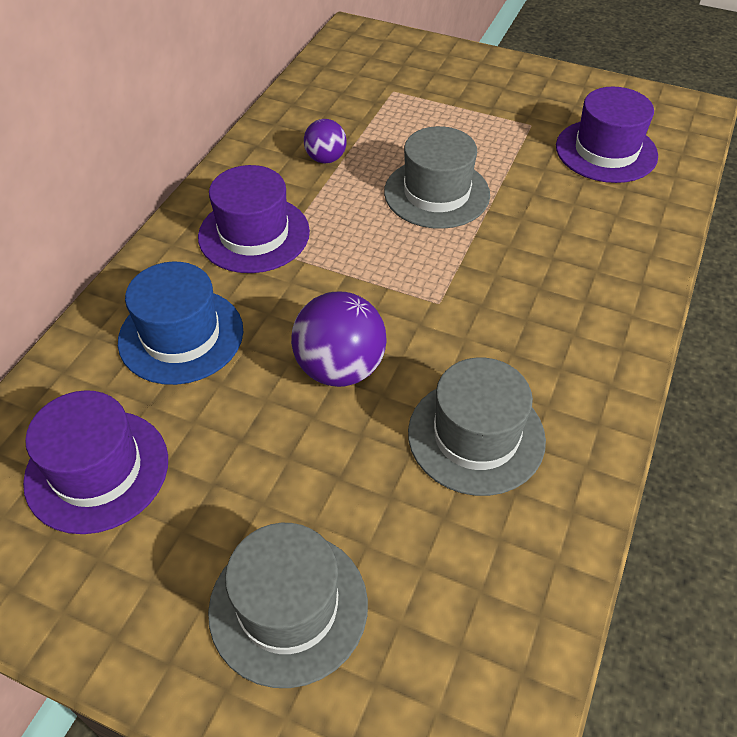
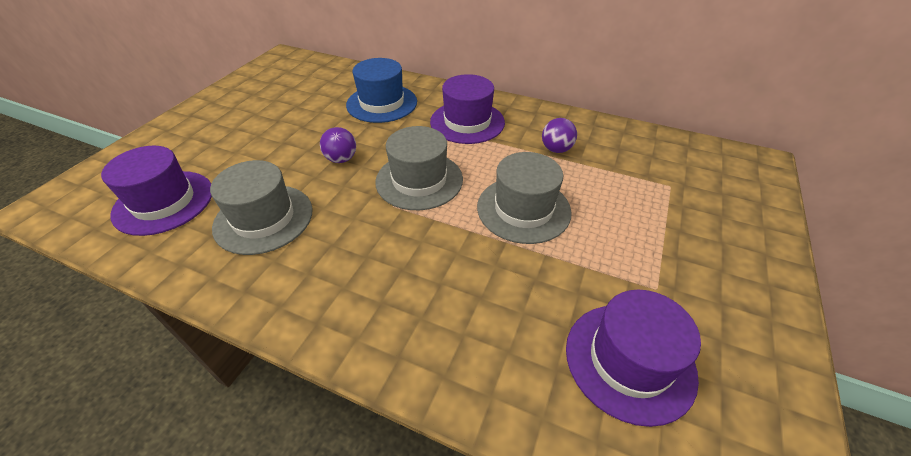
camera: 90 degrees right, 5 degrees down
purple hat [23,390,168,534] -> purple hat moved to [101,146,212,236]
grey hat [208,523,368,688] -> grey hat moved to [375,126,463,210]
purple ball [291,292,386,387] -> purple ball [320,127,356,163], size x0.59

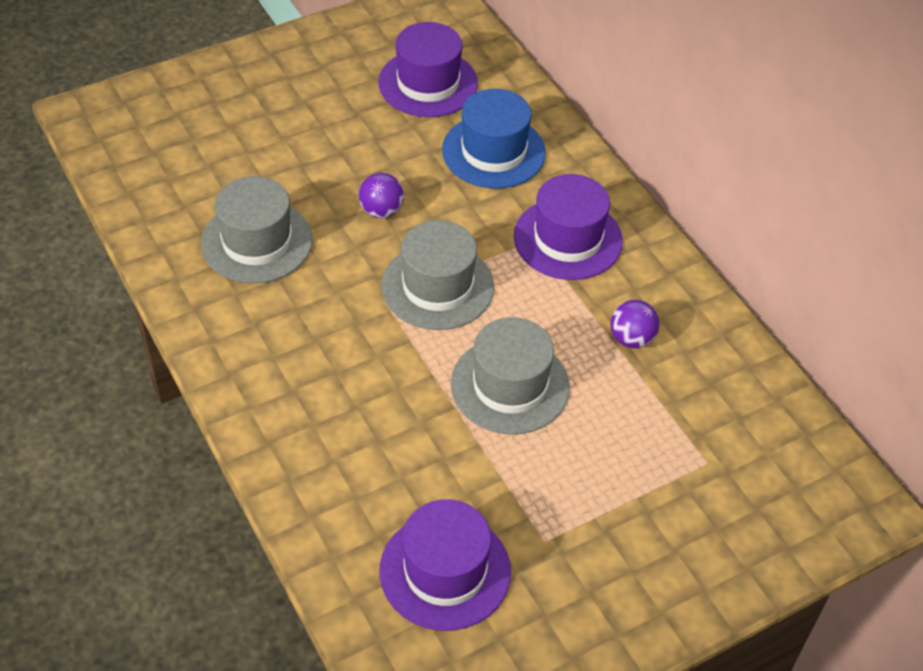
camera: 35 degrees right, 5 degrees up
purple hat [101,146,212,236] -> purple hat moved to [378,22,478,117]

